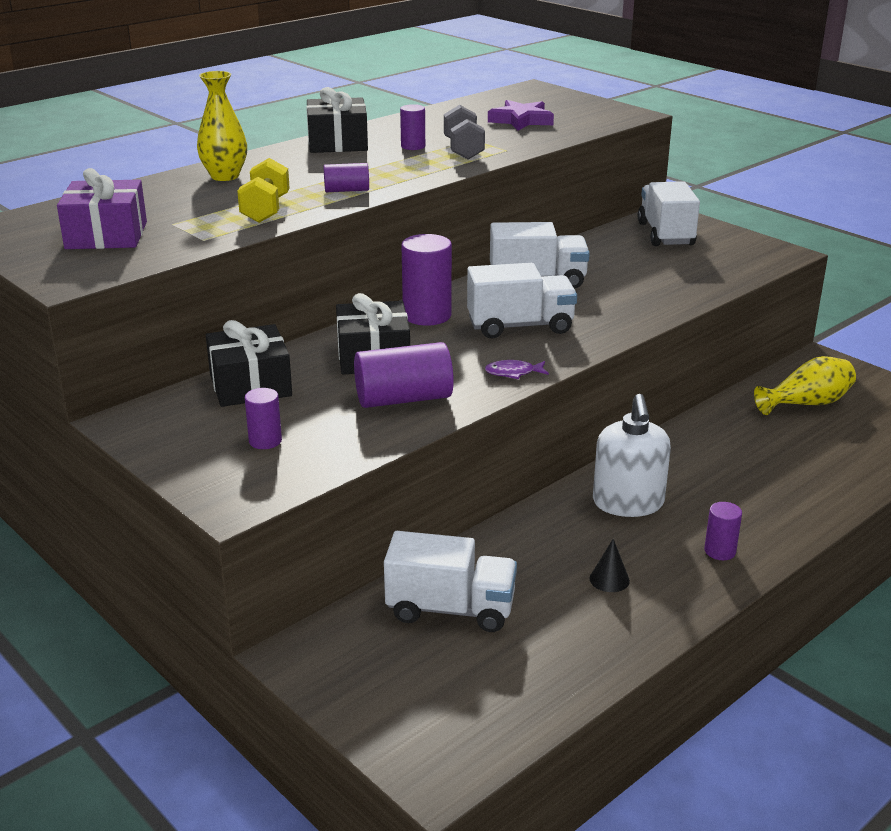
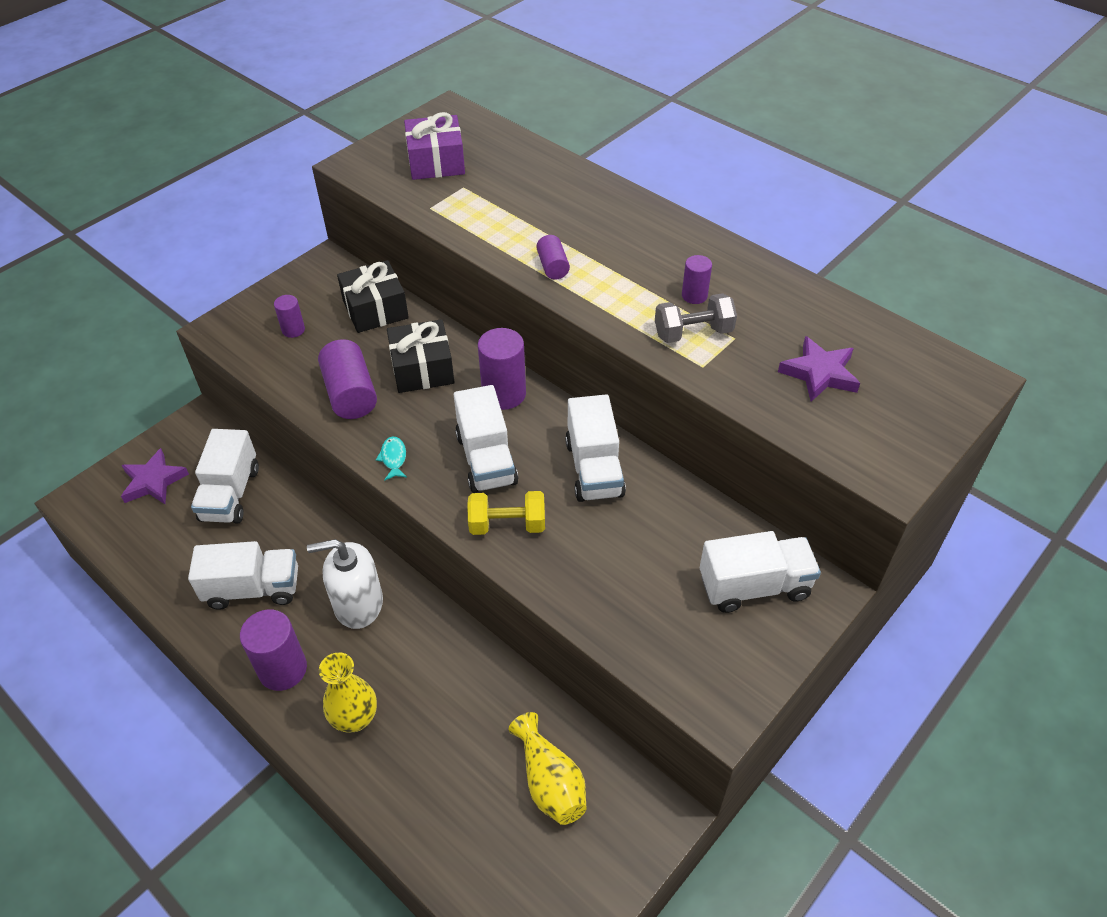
camera: 85 degrees right, 20 degrees up
yellow vase [197,71,247,181] -> yellow vase moved to [319,652,377,733]
yellow dumbbell [237,158,290,223] -> yellow dumbbell moved to [467,491,545,535]
black gift [306,87,368,153] -> none
purple fish [485,360,549,379] -> turquoise fish [376,437,407,481]
black cone [590,539,630,592] -> white truck [188,541,298,610]
purple cylinder [704,502,742,560] -> purple cylinder [240,609,307,691], size x1.80
none -> purple star [121,448,189,504]

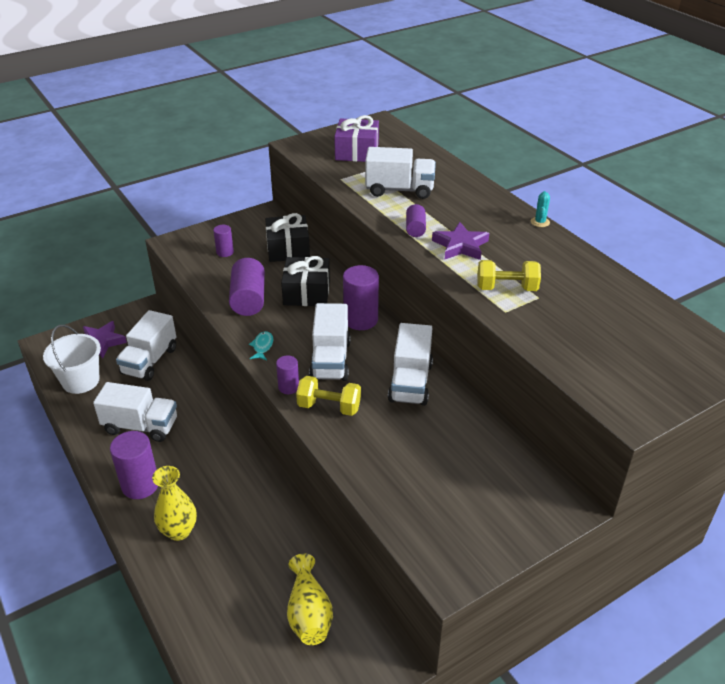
camera: 15 degrees right, 10 degrees down
white soap dispenser [307,539,383,629] -> none
grey dumbbell [655,293,737,343] -> yellow dumbbell [477,260,541,291]
purple cylinder [682,255,712,304] -> purple cylinder moved to [276,356,299,394]
white truck [700,531,821,613] -> white truck moved to [365,147,436,199]
purple star [778,336,860,402] -> purple star moved to [432,222,489,260]
none -> white bucket [43,325,101,394]
none -> turquoise cactus [531,191,550,227]

